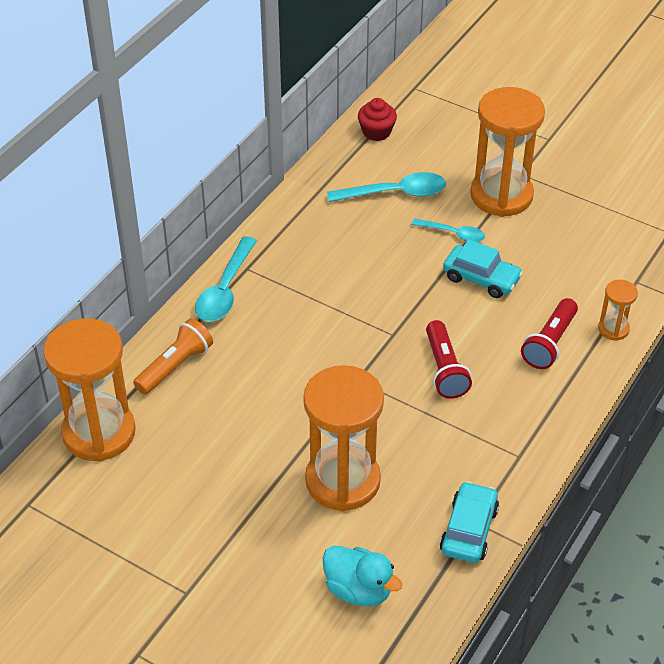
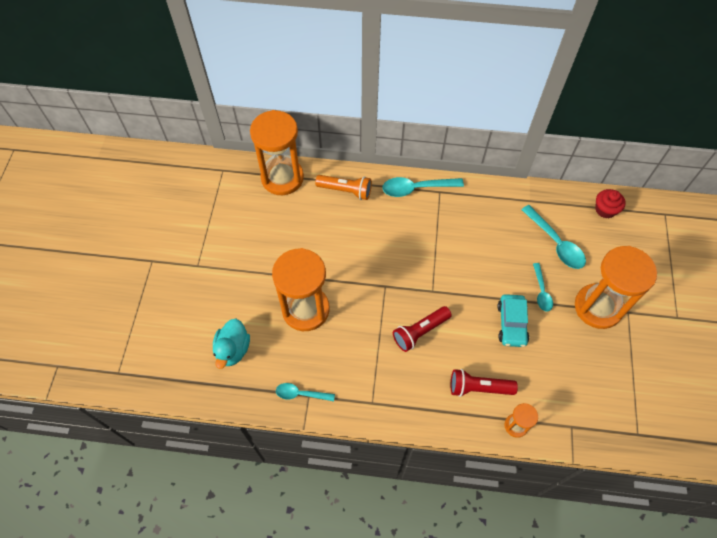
camera: 65 degrees right, 15 degrees up
turquoise car [440,481,499,563] -> turquoise spoon [276,383,335,401]

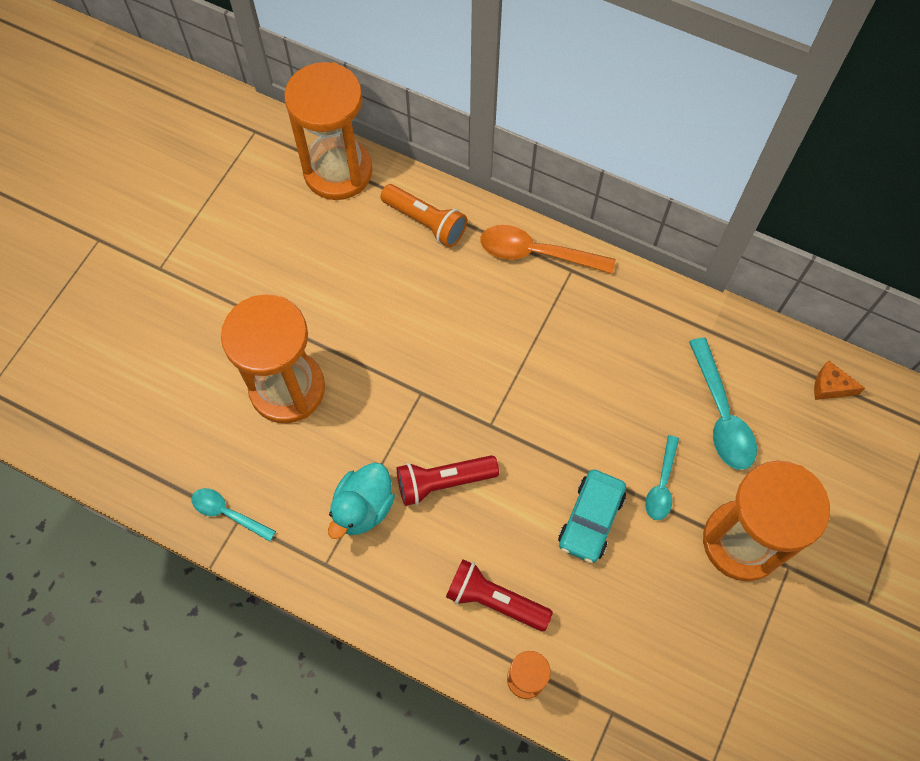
camera: 20 degrees right, 5 degrees up
turquoise duck [213,318,250,369] -> turquoise duck moved to [328,462,395,539]
turquoise spoon [382,177,464,197] -> orange spoon [480,225,616,274]
red cupcake [595,189,626,218] -> orange cheese [814,360,865,400]

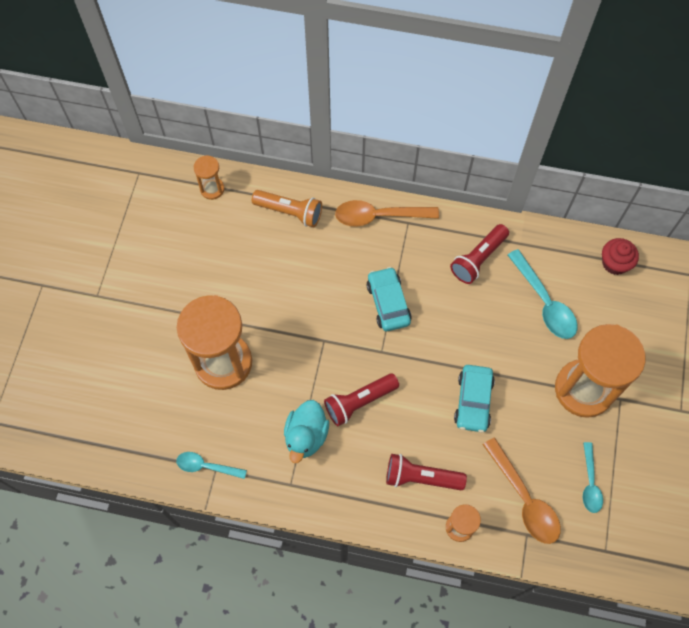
camera: 15 degrees left, 0 degrees up
orange hourglass [284,62,372,200] -> orange hourglass [194,155,224,200], size x0.45
turquoise spoon [645,435,679,520] -> turquoise spoon moved to [583,442,603,513]
orange cheese [814,360,865,400] -> red cupcake [602,238,639,275]
none -> turquoise car [367,267,412,331]
none -> red flashlight [450,224,509,284]
none -> orange spoon [482,438,561,544]

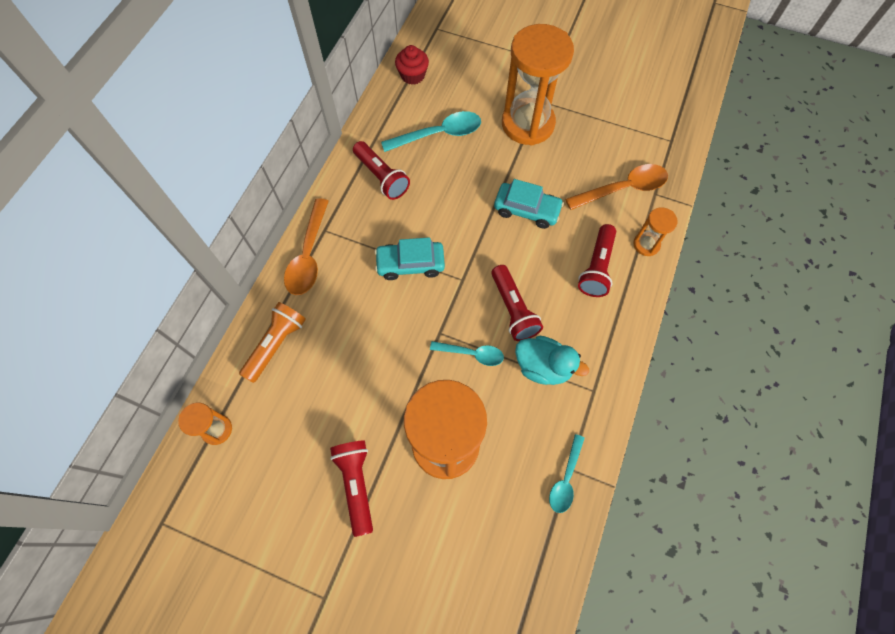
camera: 80 degrees left, 0 degrees up
turquoise spoon [583,442,603,513] -> turquoise spoon moved to [430,341,504,366]
none -> red flashlight [330,440,373,537]

